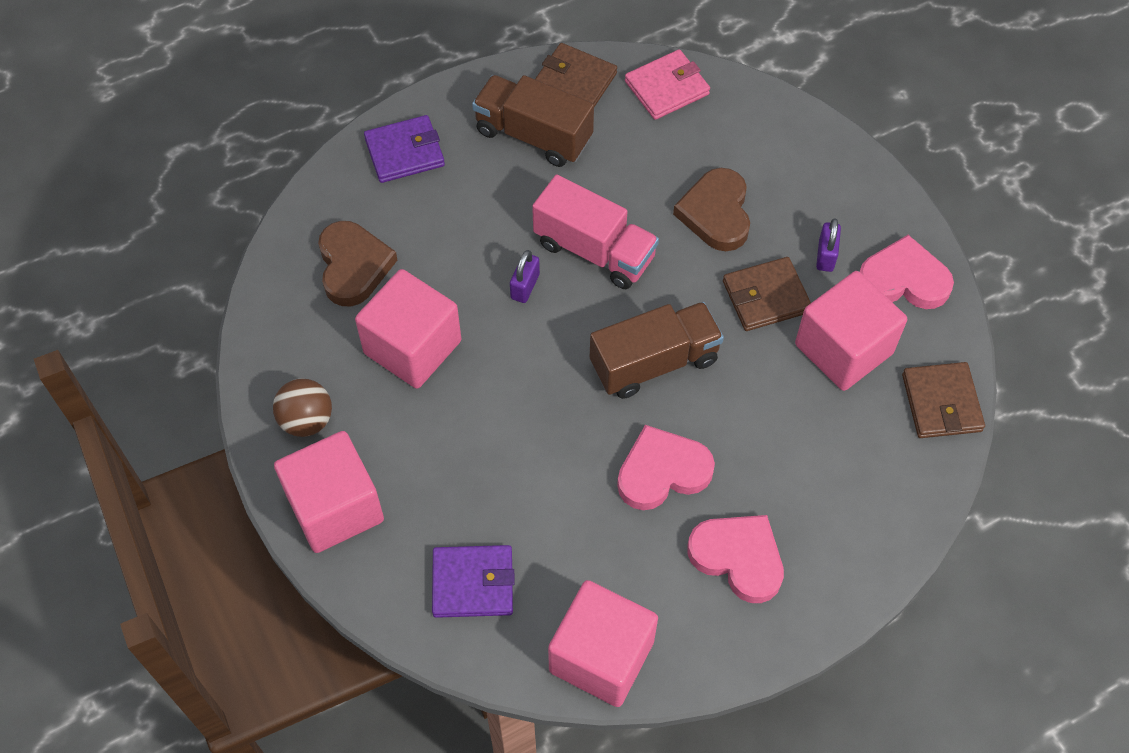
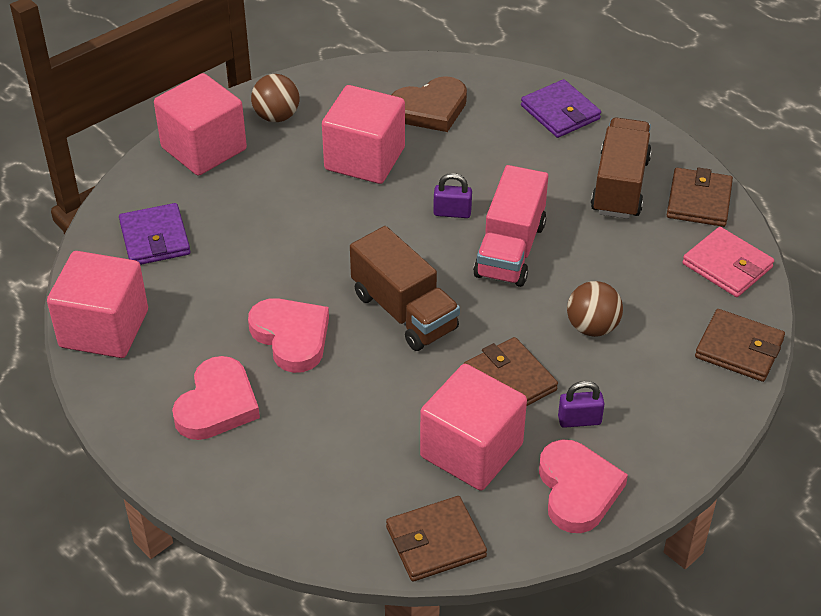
camera: 75 degrees right, 15 degrees down
brown heart [673,168,750,251] -> brown ball [567,281,623,337]
none -> brown wallet [695,309,785,382]

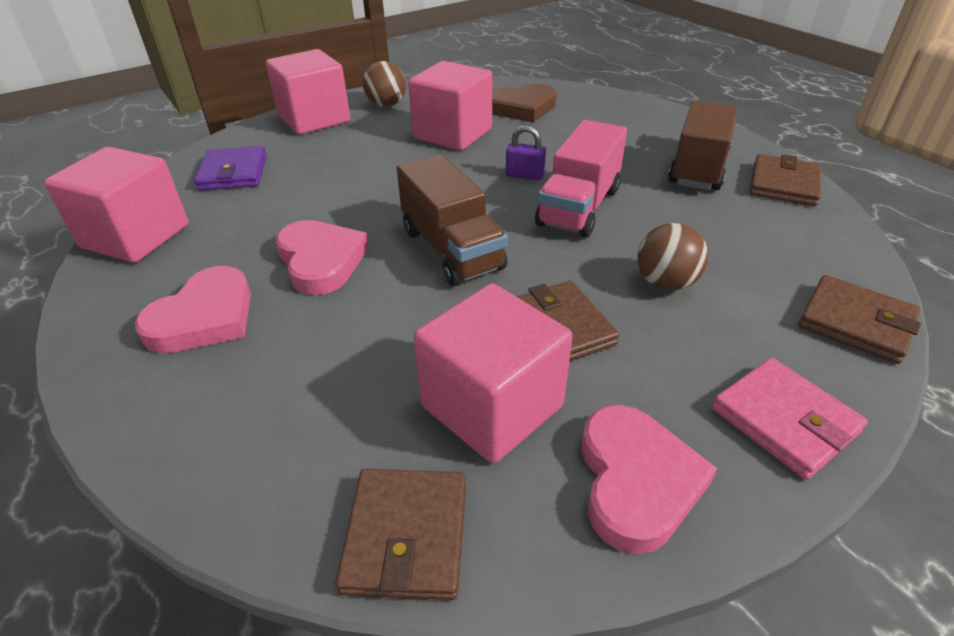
camera: 10 degrees right, 5 degrees down
brown wallet [386,496,487,582] -> brown wallet turned 75 degrees counterclockwise [335,469,466,600]
purple wallet [521,79,601,138] -> none
purple padlock [558,381,605,428] -> none
pink wallet [682,227,774,297] -> pink wallet moved to [712,358,868,479]

